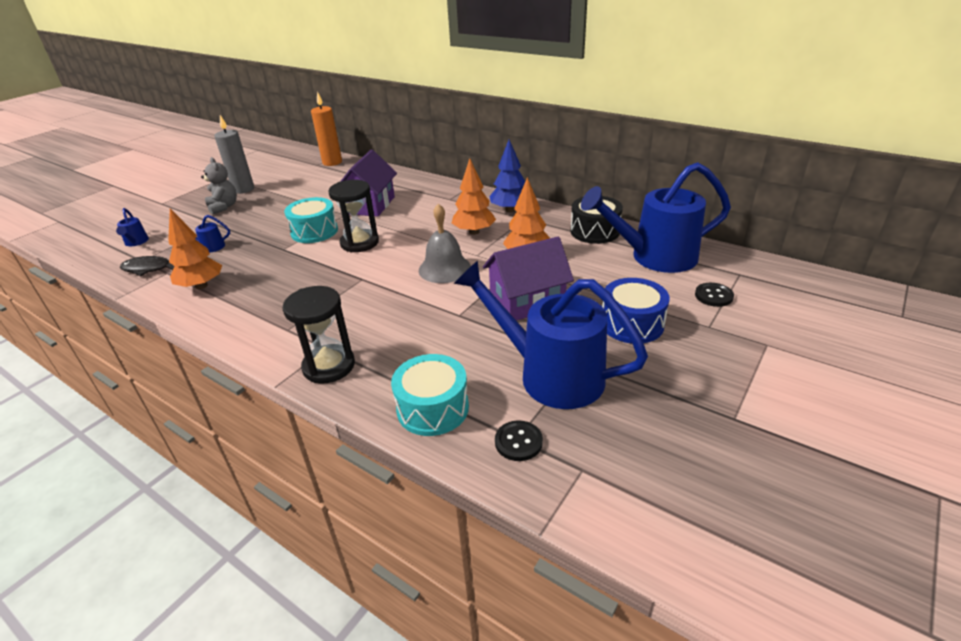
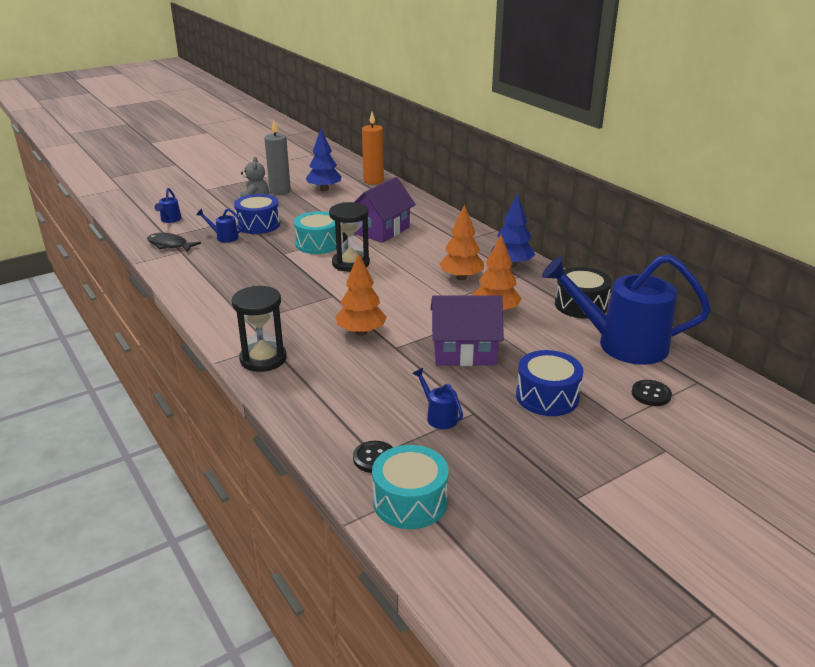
camera: 20 degrees right, 5 degrees down
orange tree [168,209,222,289] -> orange tree moved to [336,252,387,336]
turquoise drum [391,354,469,436] -> turquoise drum moved to [372,445,449,529]
grey bell [419,204,471,283] -> none
blue watering can [454,261,648,409] -> blue watering can [412,368,463,429], size x0.40
none -> blue drum [234,194,280,234]
none -> blue tree [306,129,342,191]

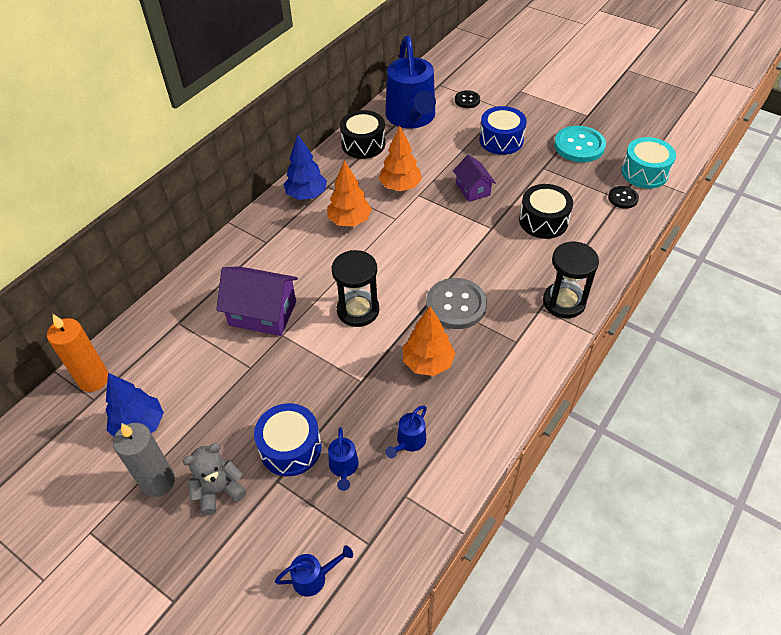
camera: 110 degrees left, 20 degrees up
black fish [147,233,201,252] -> none
turquoise drum [294,211,336,254] -> none
orange tree [336,252,387,336] -> orange tree moved to [403,306,456,376]
blue watering can [412,368,463,429] -> blue watering can moved to [385,406,427,458]
purple house [431,295,504,366] -> purple house [453,154,496,202], size x0.61
none -> grey button [426,278,487,329]
none -> black drum [519,184,573,239]
none -> turquoise button [554,126,606,162]

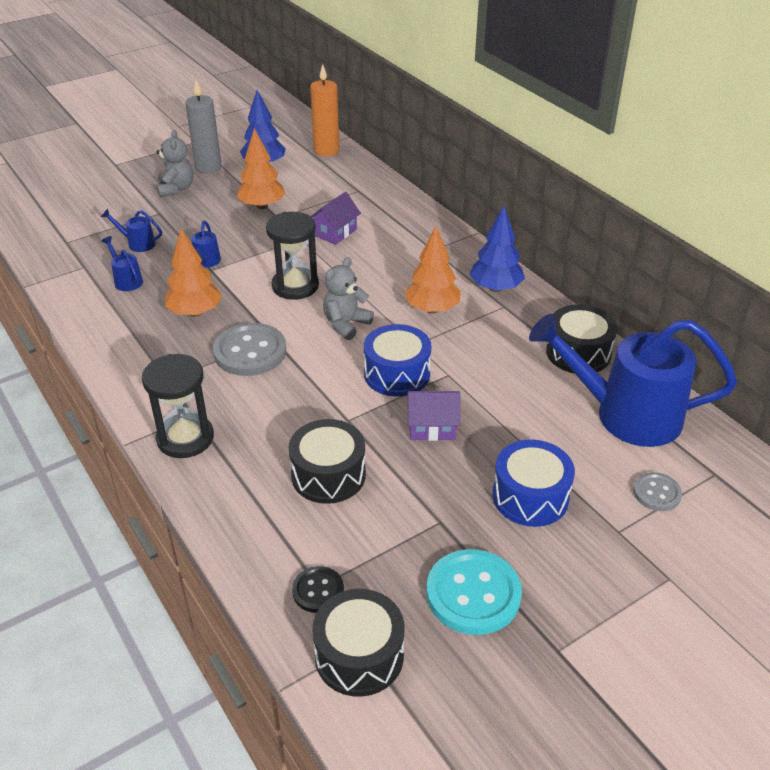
camera: 110 degrees right, 10 degrees down
purple house [216,266,298,336] -> purple house [311,192,361,245], size x0.61
blue drum [254,403,322,476] -> blue drum moved to [364,324,431,397]
blue watering can [275,545,353,597] -> blue watering can moved to [192,221,221,268]
orange tree [379,126,422,191] -> orange tree moved to [236,128,286,209]
black button [455,90,480,108] -> grey button [633,472,682,511]
turquoise drum [621,137,676,189] -> black drum [312,589,405,697]
none -> grey teddy bear [323,257,374,340]

